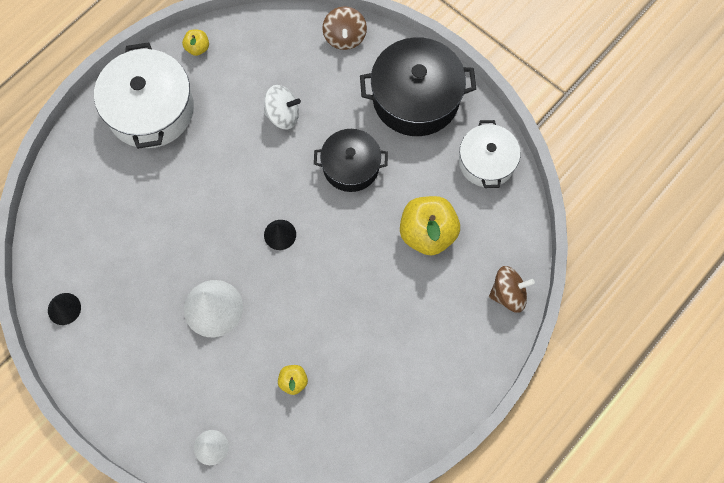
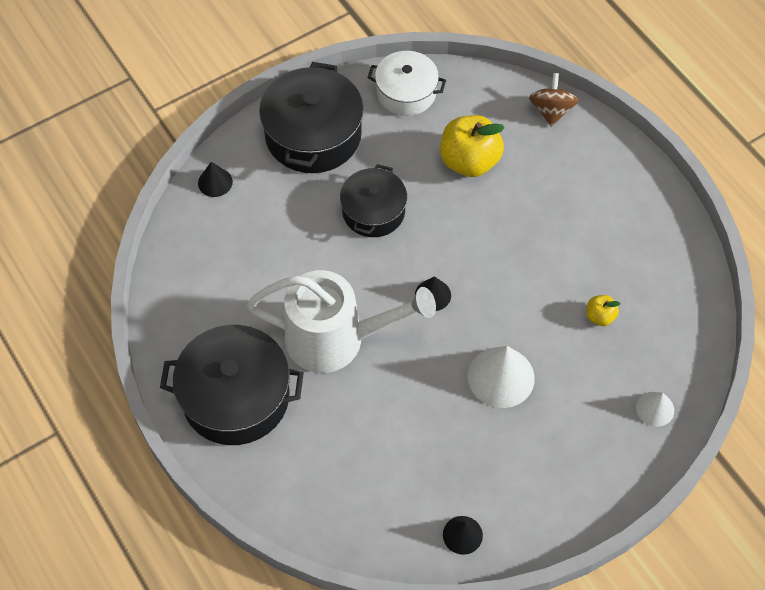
camera: 75 degrees left, 10 degrees down
white pot [94,42,194,149] -> black pot [160,325,304,445]
yellow apple [182,30,209,56] -> none
white spinning top [264,85,301,130] -> none
brown spinning top [322,6,367,50] -> black cone [198,162,233,197]
none -> white watering can [247,270,436,373]

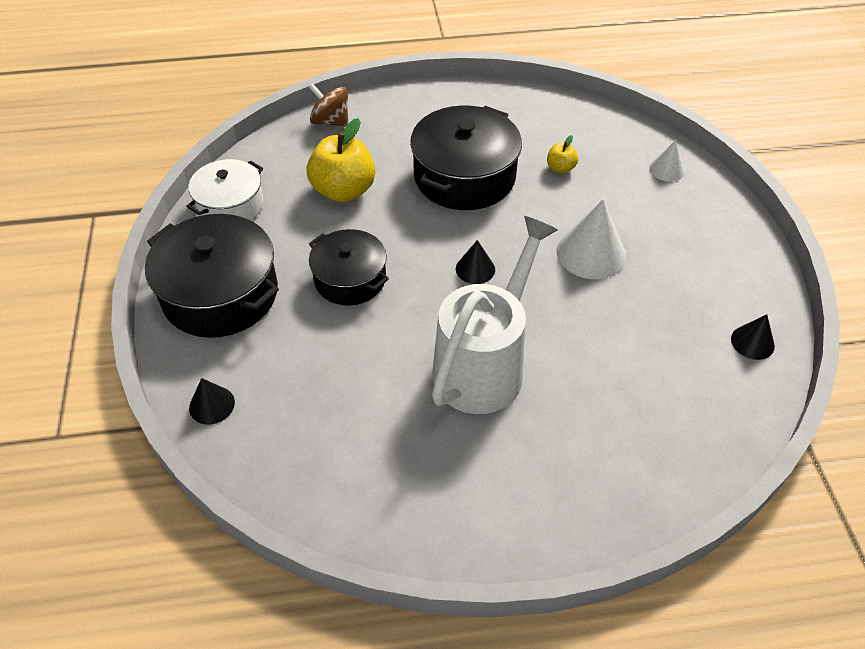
camera: 65 degrees left, 10 degrees down
black pot [160,325,304,445] -> black pot moved to [410,105,522,210]

